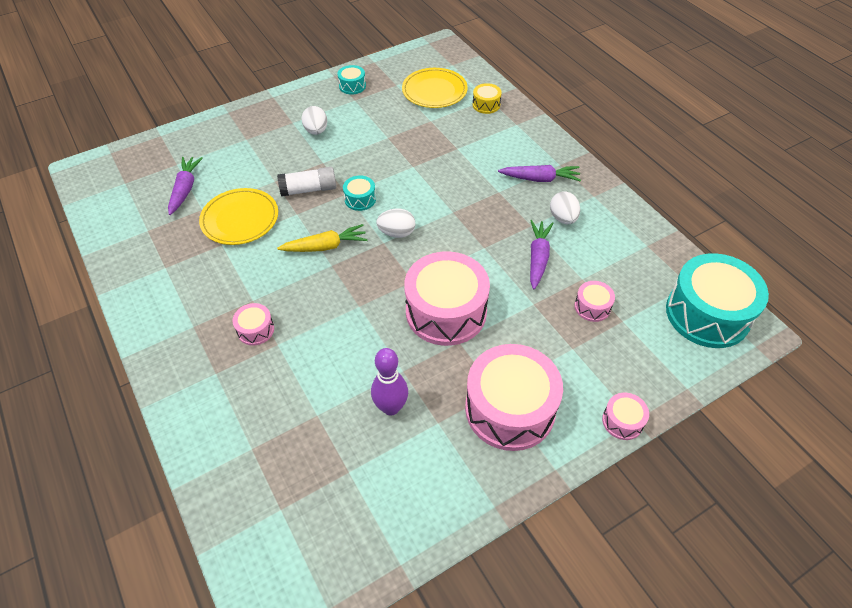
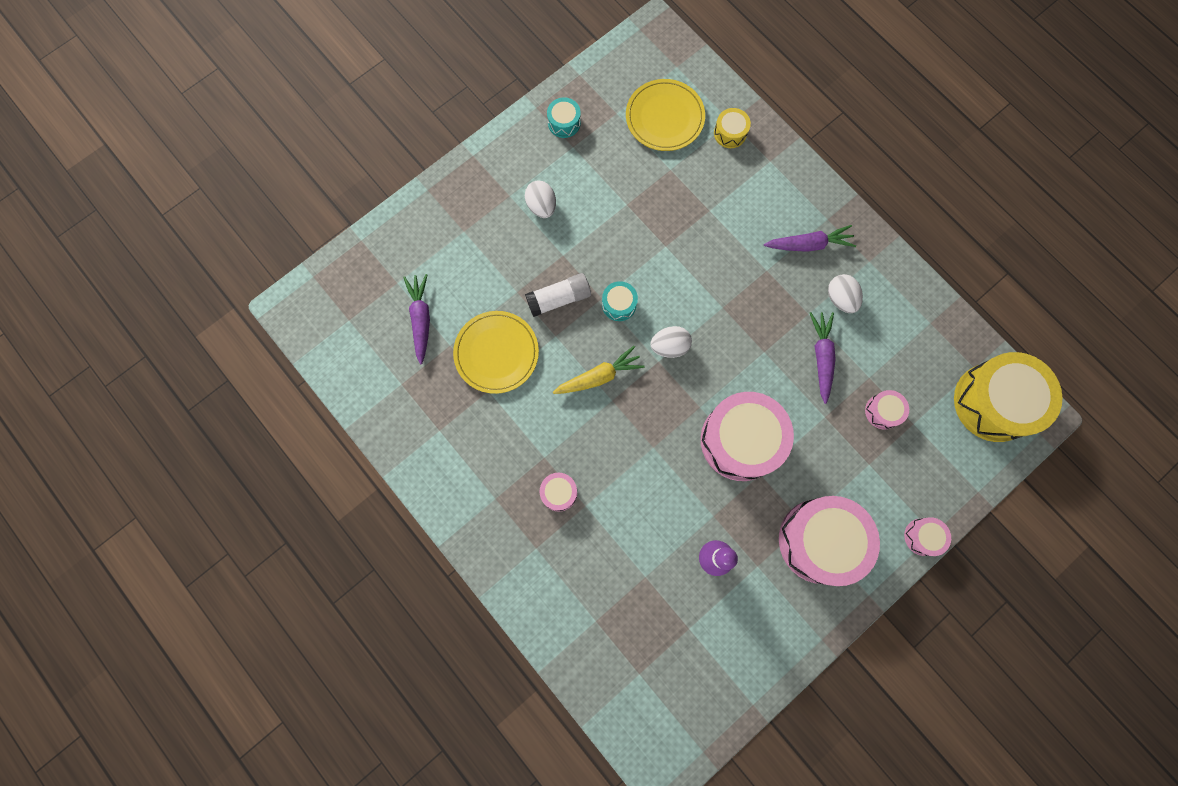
camera: 10 degrees left, 25 degrees up
turquoise drum [666,253,769,348] -> yellow drum [954,352,1062,442]

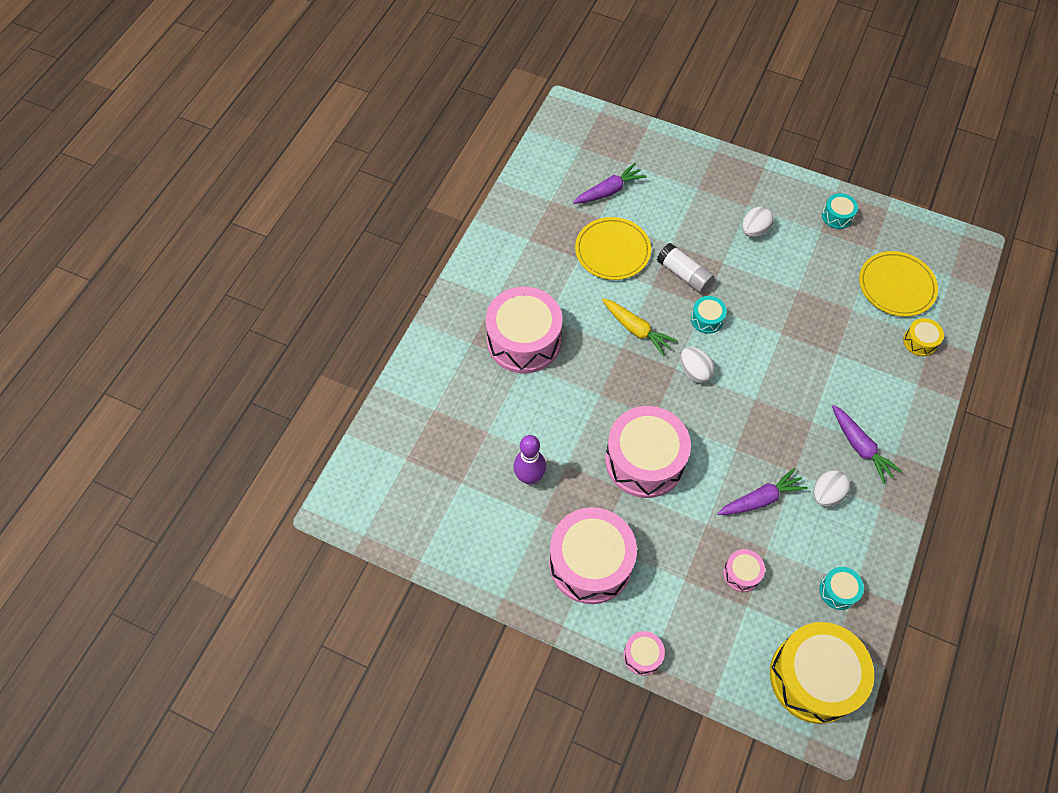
camera: 65 degrees right, 15 degrees down
pink drum [539,473,577,511] -> pink drum [485,287,563,373], size x2.25
none -> turquoise drum [819,567,864,610]

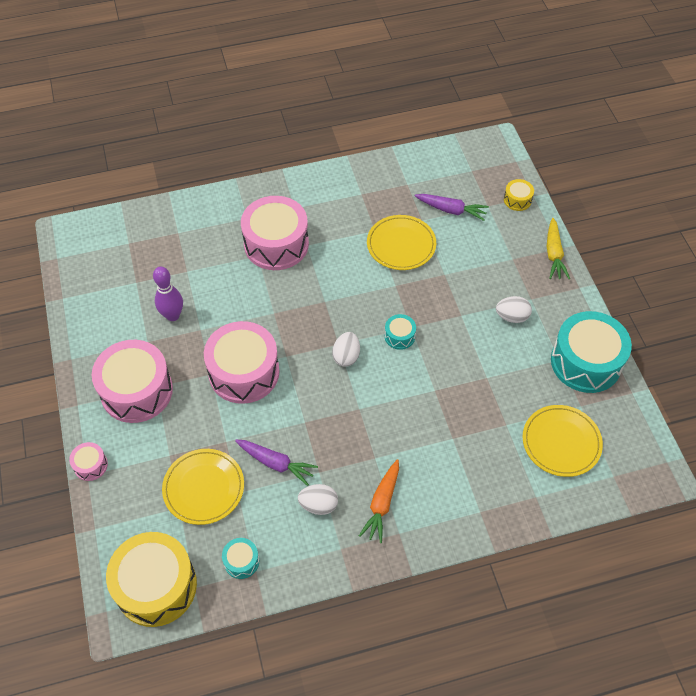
camera: 50 degrees right, 5 degrees down
yellow carrot [602,298,677,356] -> yellow carrot moved to [547,218,570,279]
white glue stick [657,243,715,293] -> none
pink drum [723,549,765,592] -> yellow plate [162,449,244,525]
turquoise drum [822,193,858,229] -> turquoise drum [551,311,632,393], size x2.25
purple carrot [832,405,903,484] -> orange carrot [359,459,399,543]
yellow drum [903,318,944,356] -> yellow drum moved to [504,179,534,211]

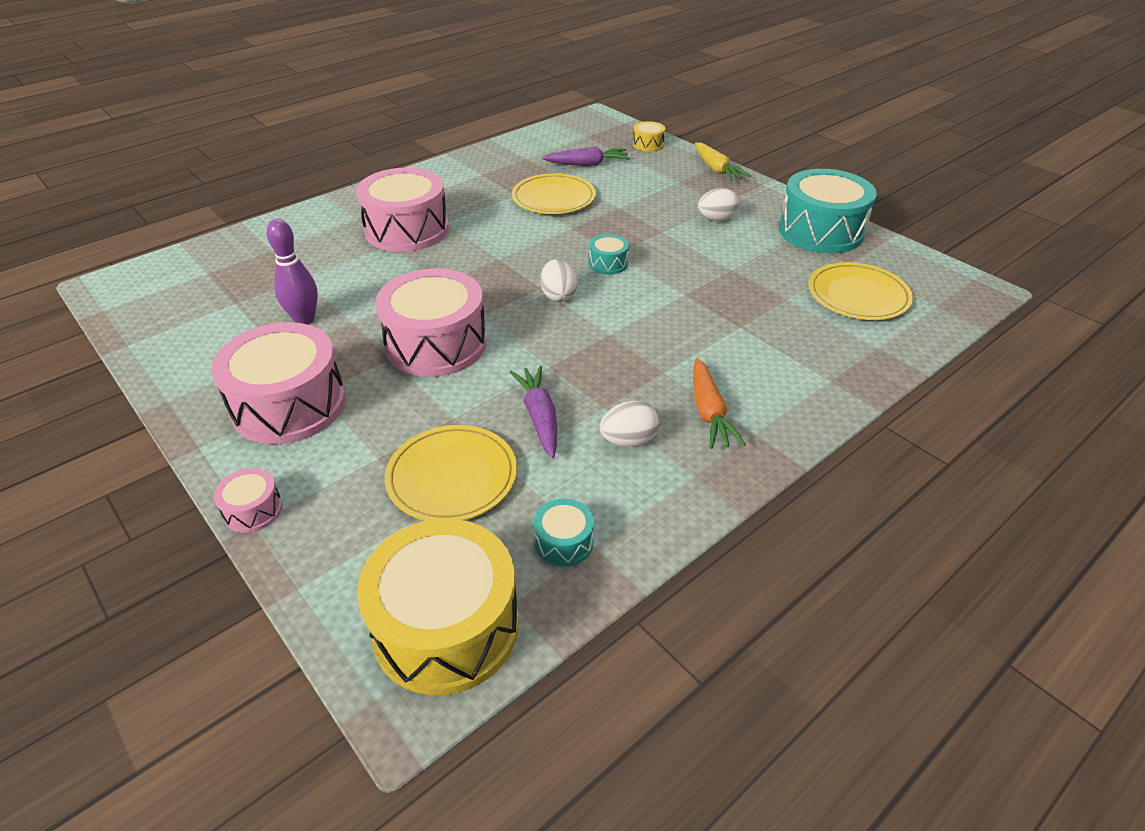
camera: 25 degrees left, 15 degrees down
purple carrot [235,440,318,486] -> purple carrot turned 105 degrees counterclockwise [510,366,557,458]

